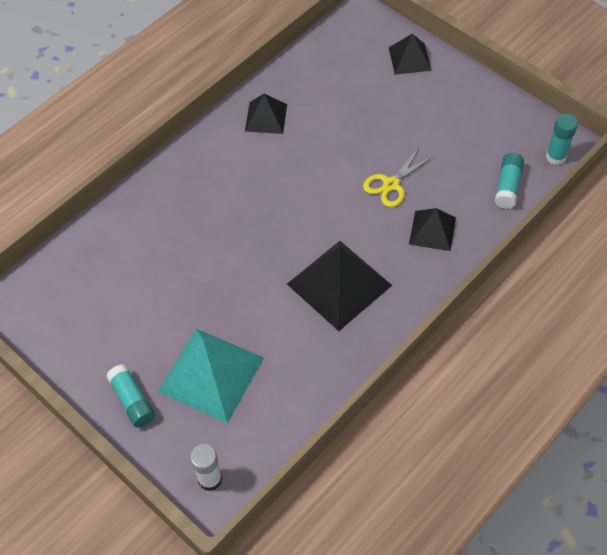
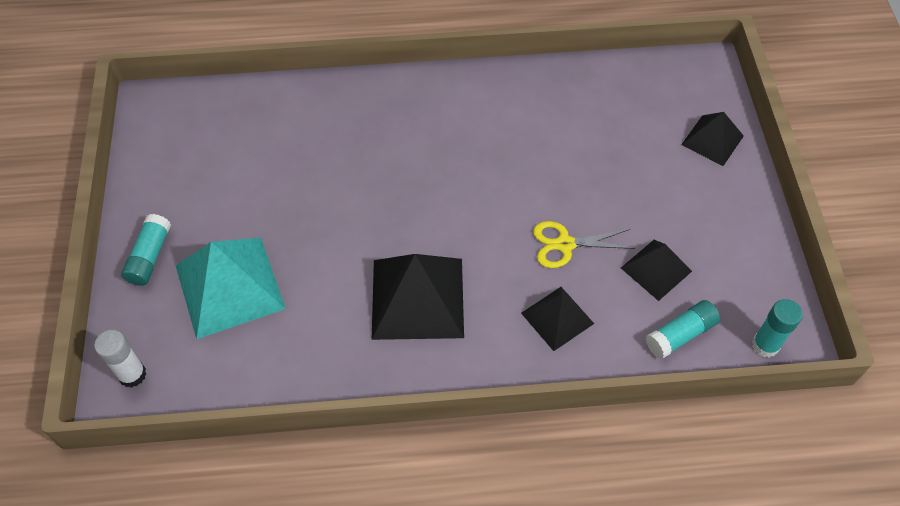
camera: 40 degrees right, 0 degrees up
black pyramid [245,93,287,134] -> black pyramid moved to [621,240,692,301]

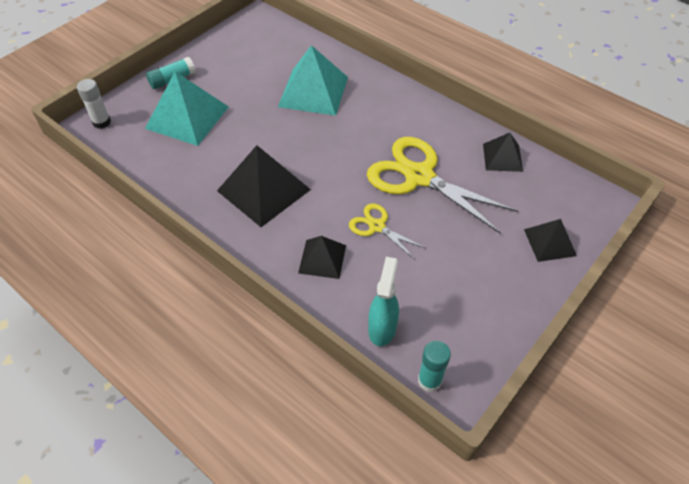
camera: 45 degrees right, 5 degrees down
black pyramid [621,240,692,301] -> black pyramid moved to [483,133,523,172]
turquoise glue stick [646,300,720,359] -> turquoise spray bottle [368,257,399,346]
none -> turquoise pyramid [278,45,348,116]
none -> yellow scissors [367,137,518,234]

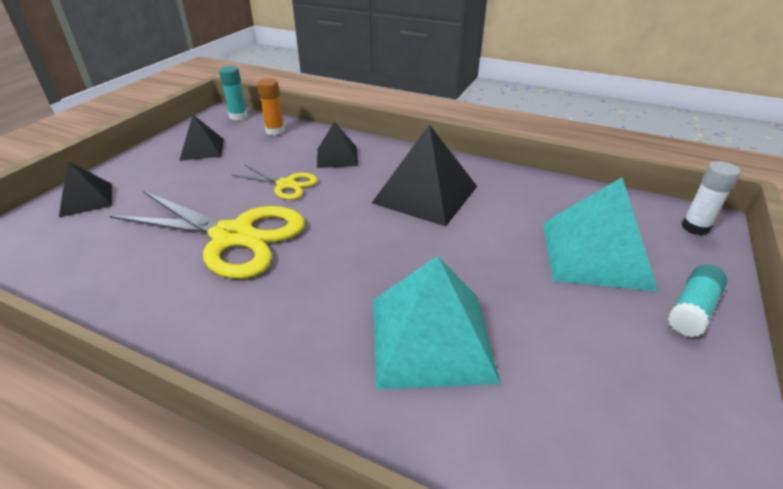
camera: 165 degrees right, 15 degrees down
turquoise spray bottle [368,257,399,346] -> orange glue stick [257,78,285,135]
black pyramid [483,133,523,172] -> black pyramid moved to [179,115,224,161]

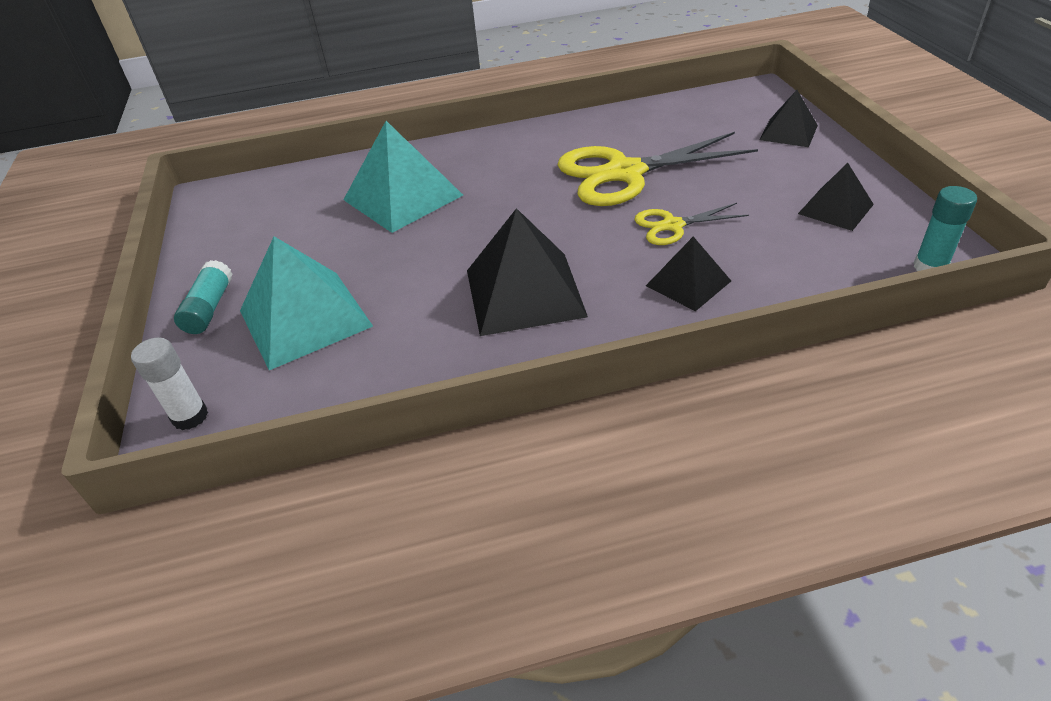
camera: 145 degrees right, 5 degrees up
orange glue stick [257,78,285,135] -> none

